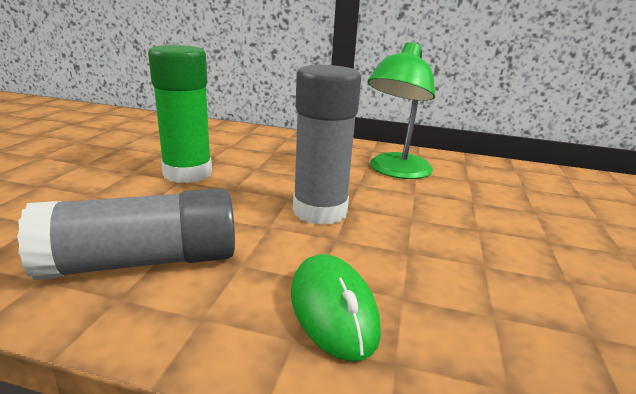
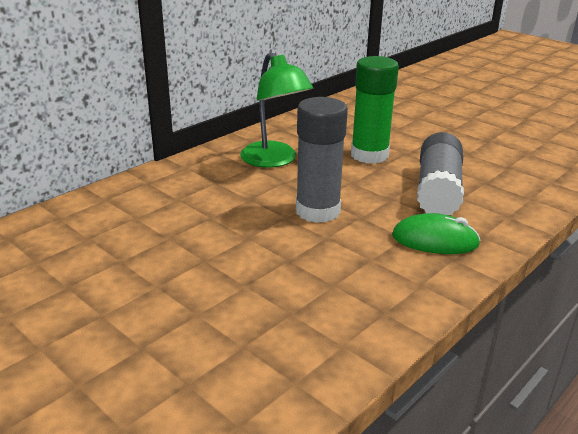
camera: 60 degrees left, 5 degrees up
grey glue stick [17,188,235,280] -> grey glue stick moved to [417,132,464,215]
green glue stick [148,45,212,183] -> green glue stick moved to [351,56,399,164]

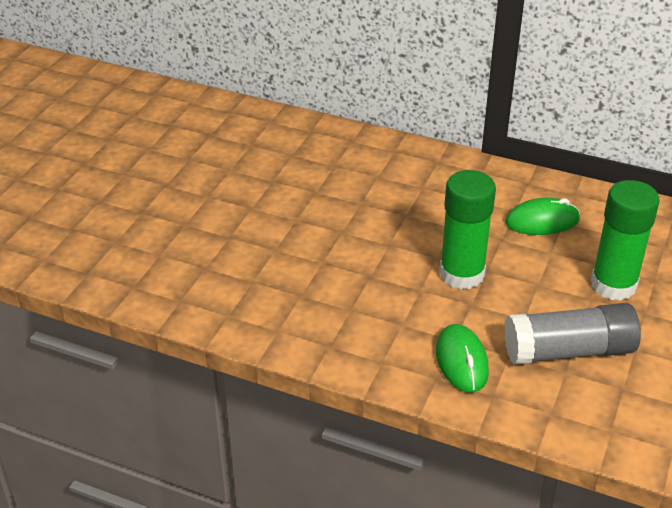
camera: 70 degrees right, 10 degrees up
green lamp [240,52,314,168] -> green mouse [505,198,580,235]
grey glue stick [296,97,348,223] -> green glue stick [439,170,496,290]

